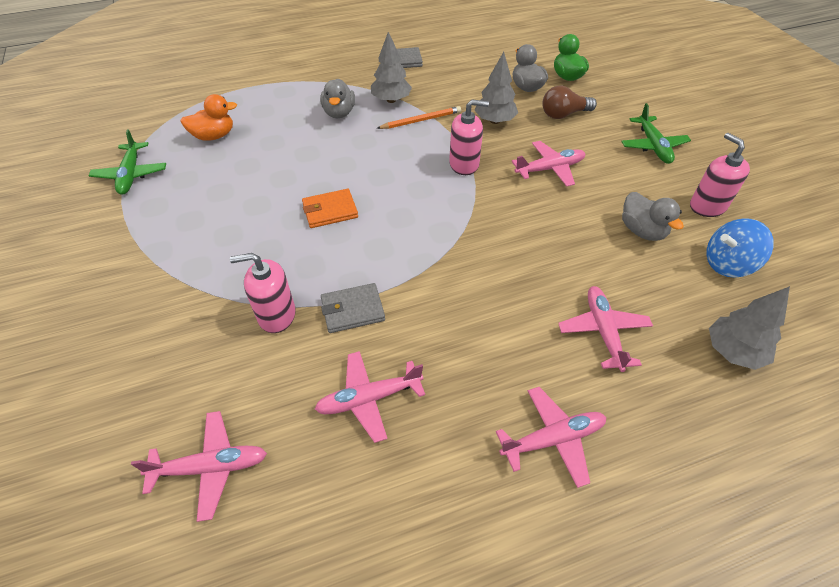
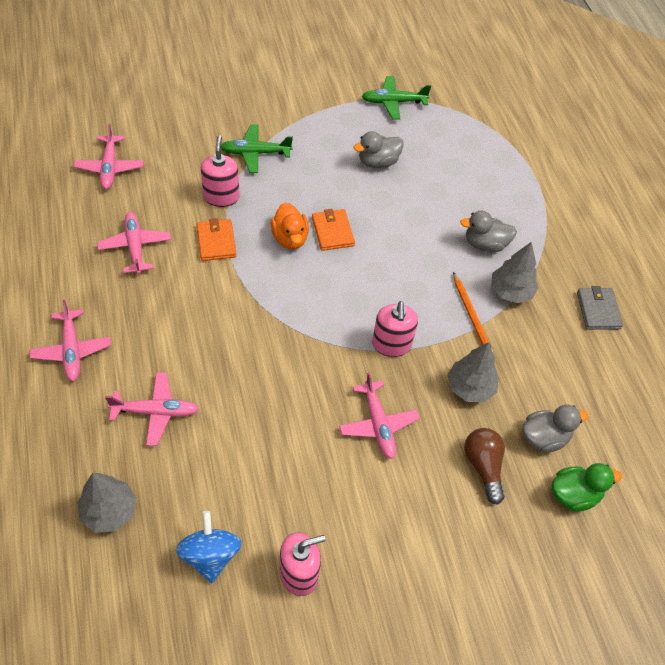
camera: 90 degrees right, 5 degrees up
orange duck [180,94,237,141] -> orange duck moved to [270,202,309,249]
grey wallet [321,283,385,333] -> orange wallet [197,218,237,261]
green plane [621,103,691,164] -> green plane moved to [221,124,293,173]
grey duck [622,192,684,241] -> grey duck moved to [353,131,404,168]

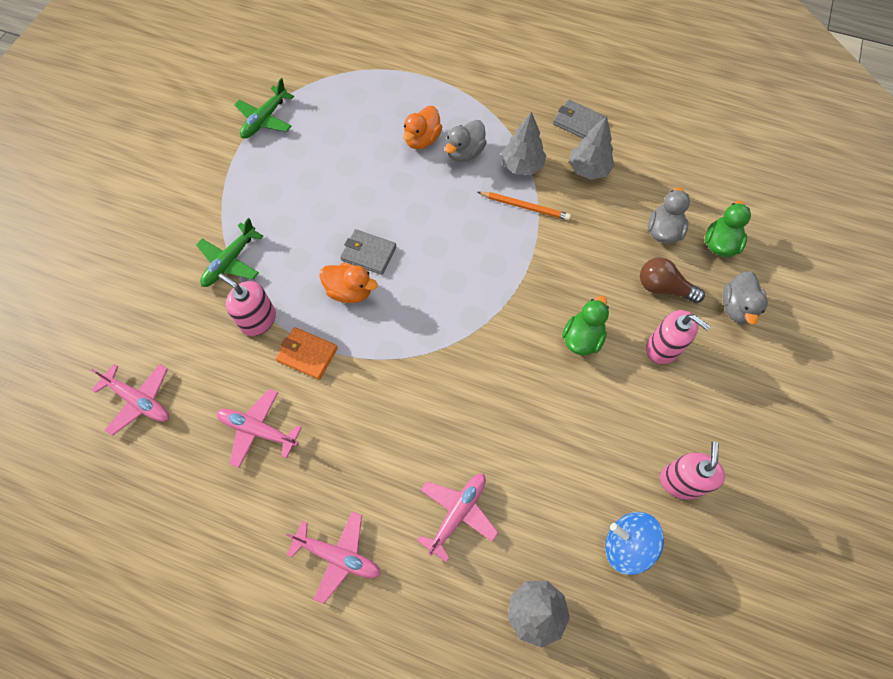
camera: 50 degrees left, 10 degrees up
orange wallet [312,209,355,251] -> grey wallet [340,229,397,275]
pink plane [339,372,420,459] -> green duck [562,296,609,355]
grey duck [353,131,404,168] -> grey duck moved to [723,271,768,325]
pink soap dispenser [372,301,418,357] -> pink soap dispenser moved to [646,310,711,365]
grey tree [447,342,499,402] -> grey tree moved to [569,116,615,180]
none -> orange duck [403,106,442,149]

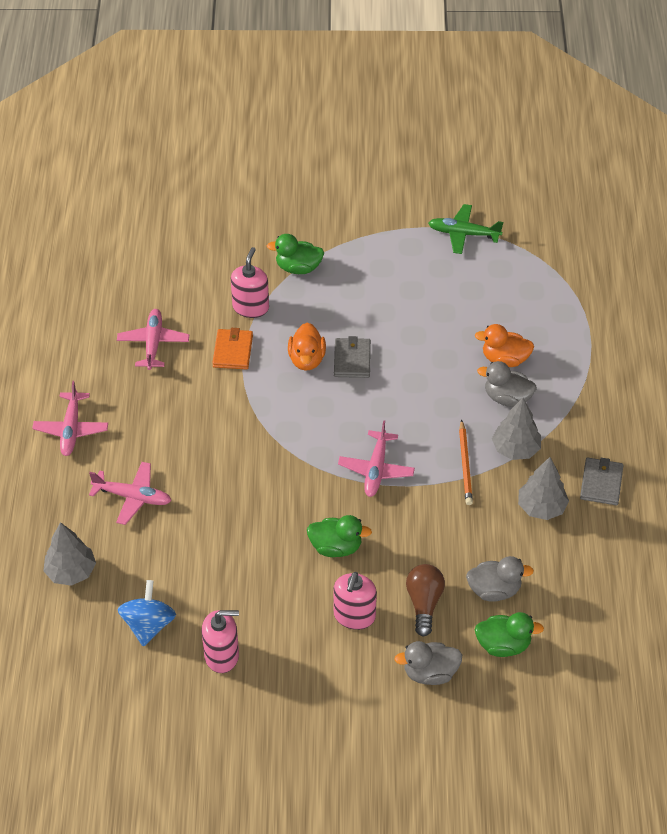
camera: 70 degrees right, 15 degrees down
pink plane [91,364,169,436] -> pink plane moved to [338,420,415,497]
green plane [196,218,263,287] -> green duck [267,234,324,274]

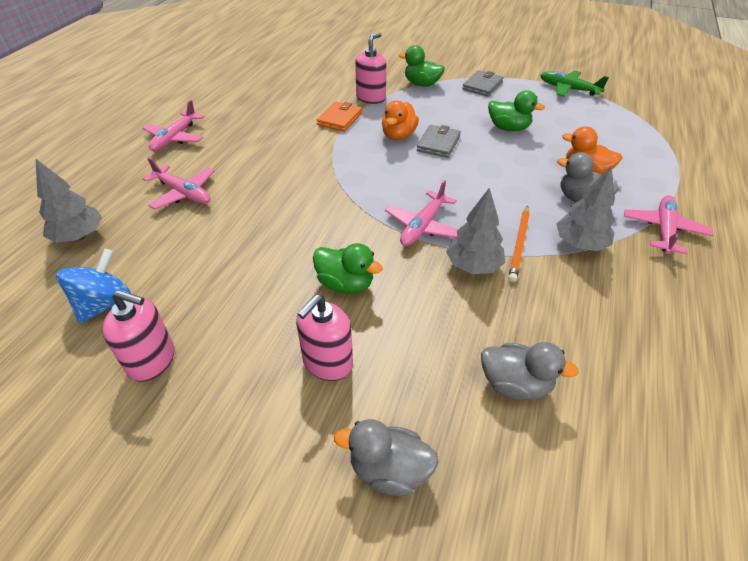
camera: 20 degrees right, 5 degrees down
pink plane [117,309,189,370] -> pink plane moved to [624,195,713,254]
brown light bulb [406,564,445,637] -> none
green duck [474,612,544,657] -> green duck moved to [488,90,545,131]
grey tree [518,457,569,520] -> grey tree moved to [446,188,505,274]
grey wallet [580,458,624,505] -> grey wallet moved to [462,70,504,97]

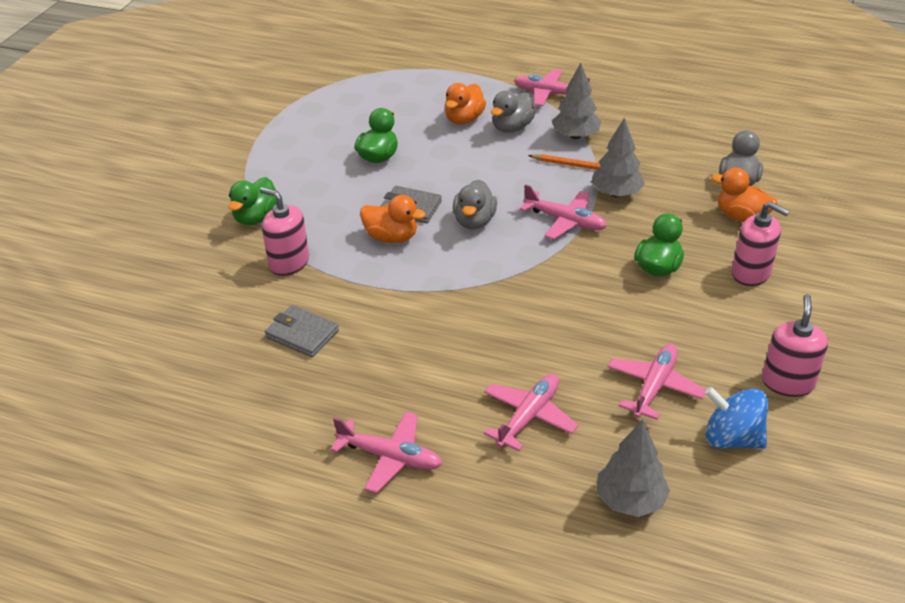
camera: 90 degrees left, 5 degrees down
orange wallet [317,102,362,132] -> none
grey duck [334,419,439,496] -> grey duck moved to [453,180,497,230]
grey wallet [462,70,504,97] -> grey wallet moved to [265,305,339,357]
green plane [540,71,609,97] -> none
none -> pink plane [607,344,706,420]
none -> orange duck [711,168,777,222]

